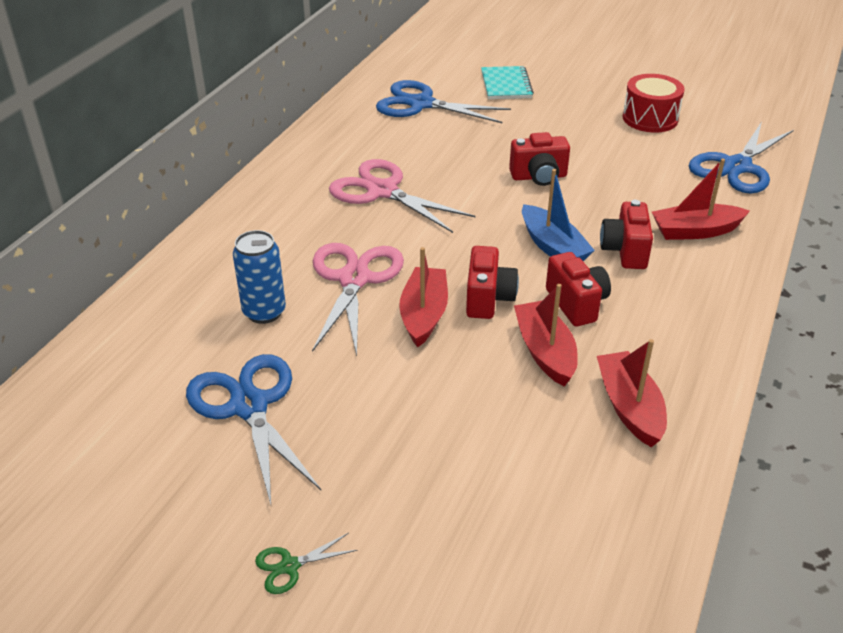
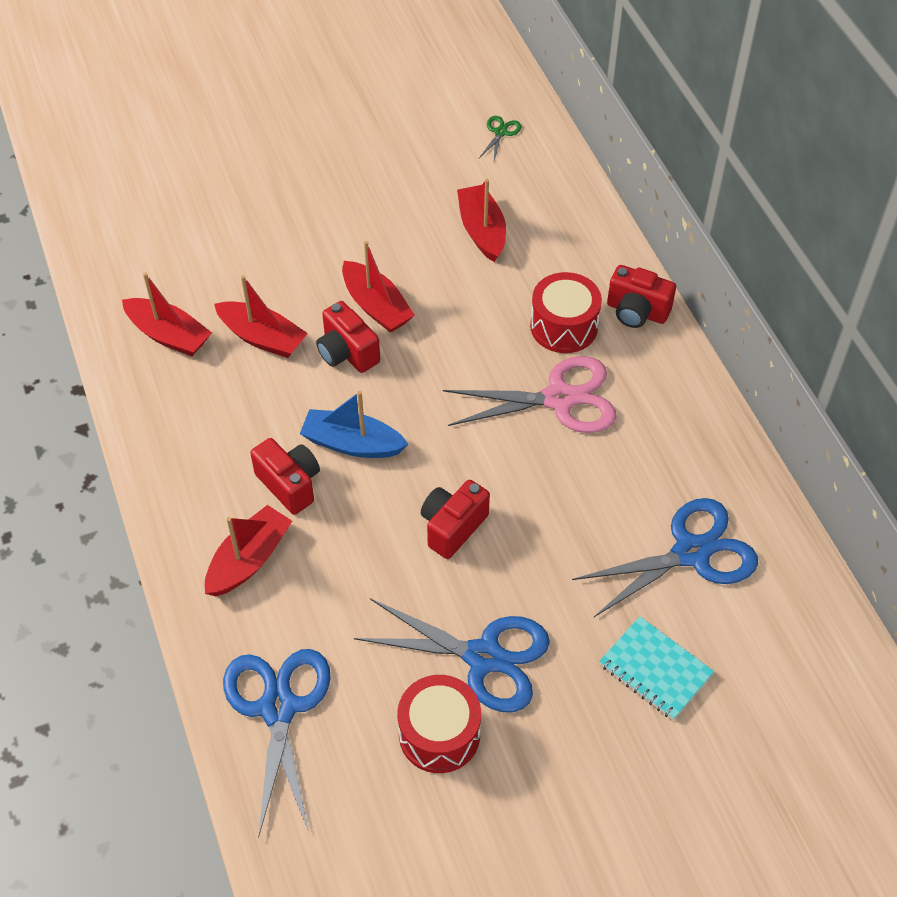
camera: 135 degrees right, 15 degrees up
blue scissors [186,354,321,505] -> blue scissors moved to [354,598,550,712]
blue can [233,230,286,324] -> red boat [457,179,506,262]
green scissors [255,533,357,594] -> green scissors moved to [479,116,521,161]
pink scissors [312,243,404,356] -> none
red camera [546,252,611,326] -> red camera moved to [607,265,676,328]
none -> red drum [530,272,602,353]

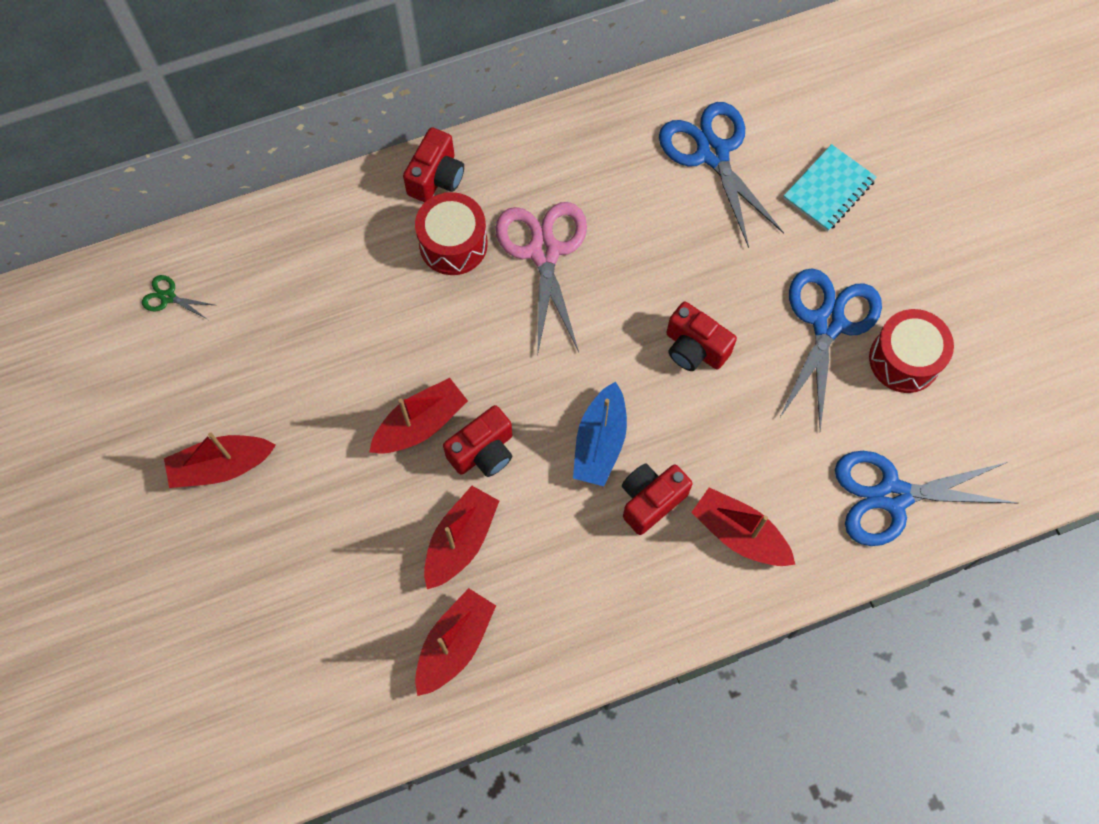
camera: 90 degrees left, 15 degrees up
red boat [457,179,506,262] -> red boat moved to [164,433,276,488]

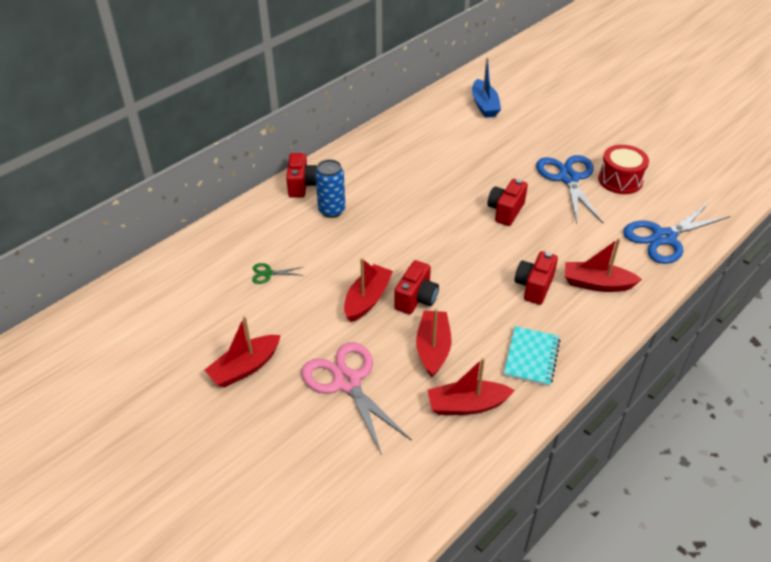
camera: 25 degrees left, 25 degrees down
green scissors [142,275,214,320] -> green scissors moved to [252,263,303,284]
red drum [415,192,488,275] -> blue can [315,159,345,218]
red boat [415,588,496,696] -> red boat turned 105 degrees counterclockwise [428,358,515,415]
pink scissors [495,202,587,357] -> pink scissors moved to [301,342,412,455]
blue boat [573,382,627,486] -> blue boat moved to [472,58,501,118]
blue scissors [659,102,784,248] -> none
red camera [666,301,737,371] -> red camera turned 105 degrees clockwise [487,179,528,226]
turquoise notebook [783,144,877,232] -> turquoise notebook moved to [503,326,560,386]

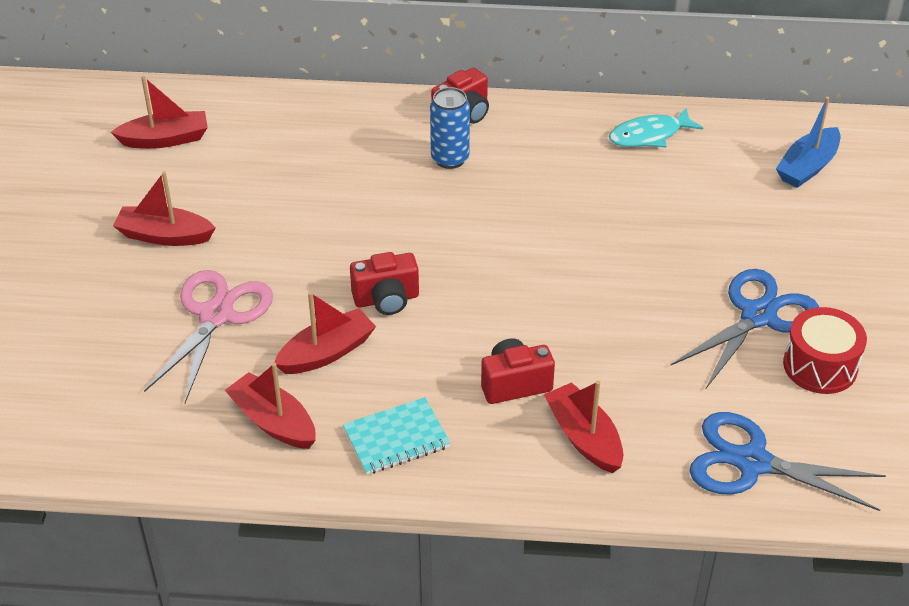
camera: 50 degrees right, 0 degrees up
green scissors [252,263,303,284] -> none
red boat [344,258,393,322] -> red boat moved to [111,76,208,149]
red camera [487,179,528,226] -> none
none -> turquoise fish [609,108,703,147]

